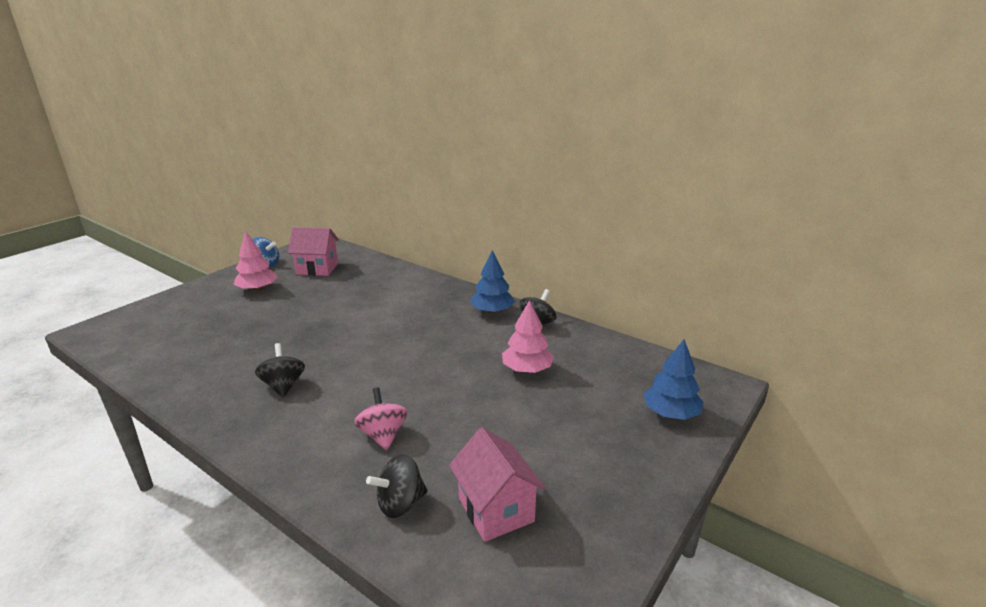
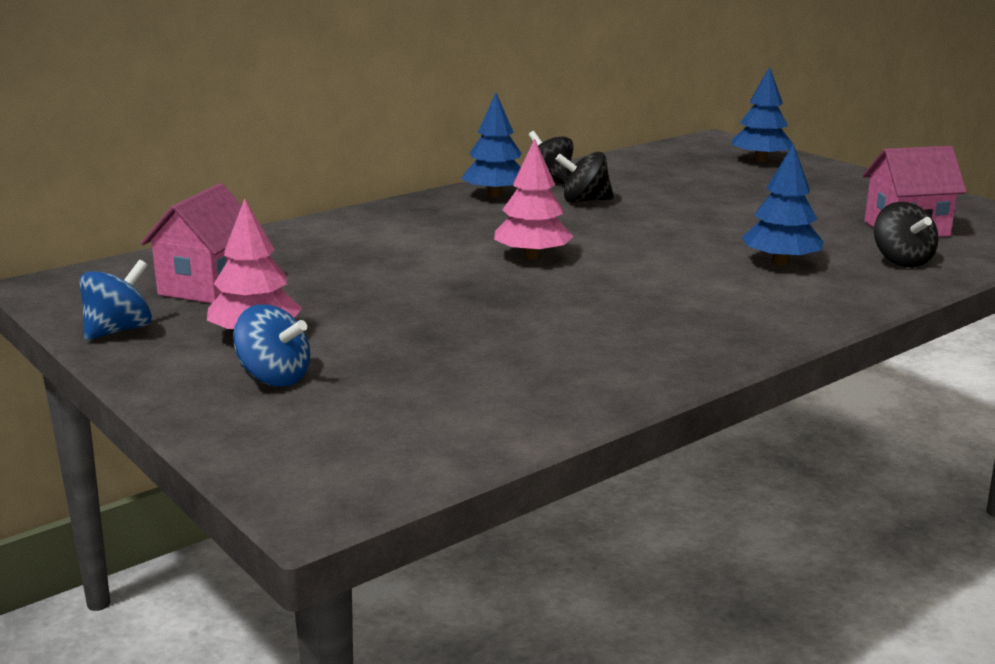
camera: 75 degrees left, 5 degrees down
black spinning top [255,343,305,398] -> black spinning top moved to [555,152,614,203]
pink spinning top [354,387,408,450] -> blue tree [742,144,823,266]
pink tree [502,300,554,373] -> pink tree moved to [494,139,573,260]
none -> blue spinning top [233,304,310,387]

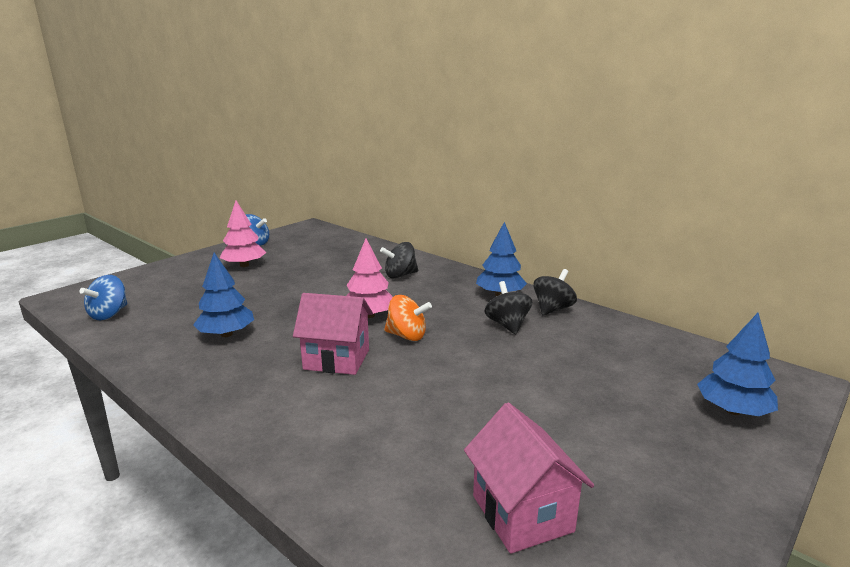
camera: 80 degrees right, 0 degrees up
pink house [141,183,242,303] -> pink house moved to [293,293,373,375]
blue spinning top [233,304,310,387] -> blue spinning top moved to [79,275,127,320]
blue tree [742,144,823,266] -> blue tree moved to [193,253,254,337]
black spinning top [874,202,939,267] -> black spinning top moved to [380,242,418,279]
none -> orange spinning top [384,295,432,341]

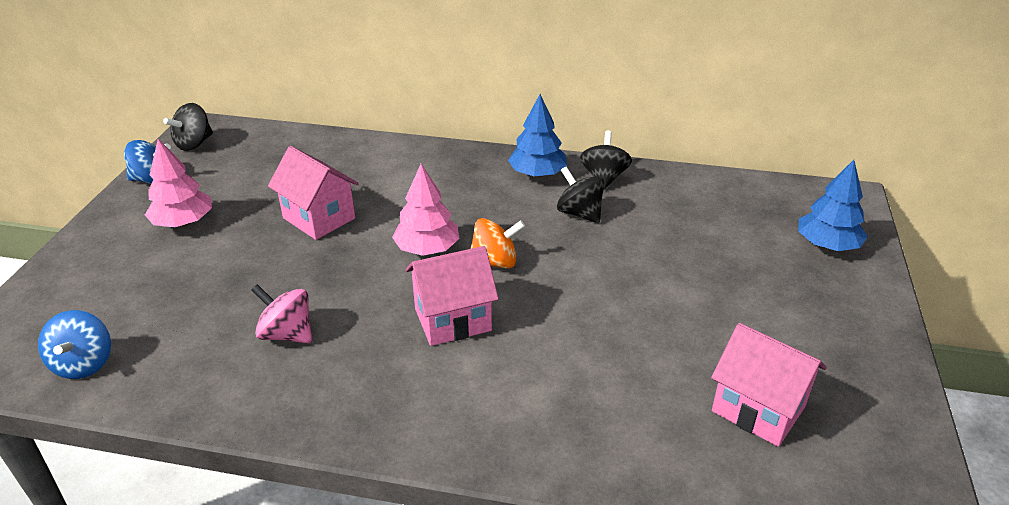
camera: 30 degrees left, 15 degrees up
blue tree [193,253,254,337] -> pink spinning top [251,284,312,343]
black spinning top [380,242,418,279] -> black spinning top moved to [163,103,213,151]
none -> pink house [268,146,359,240]

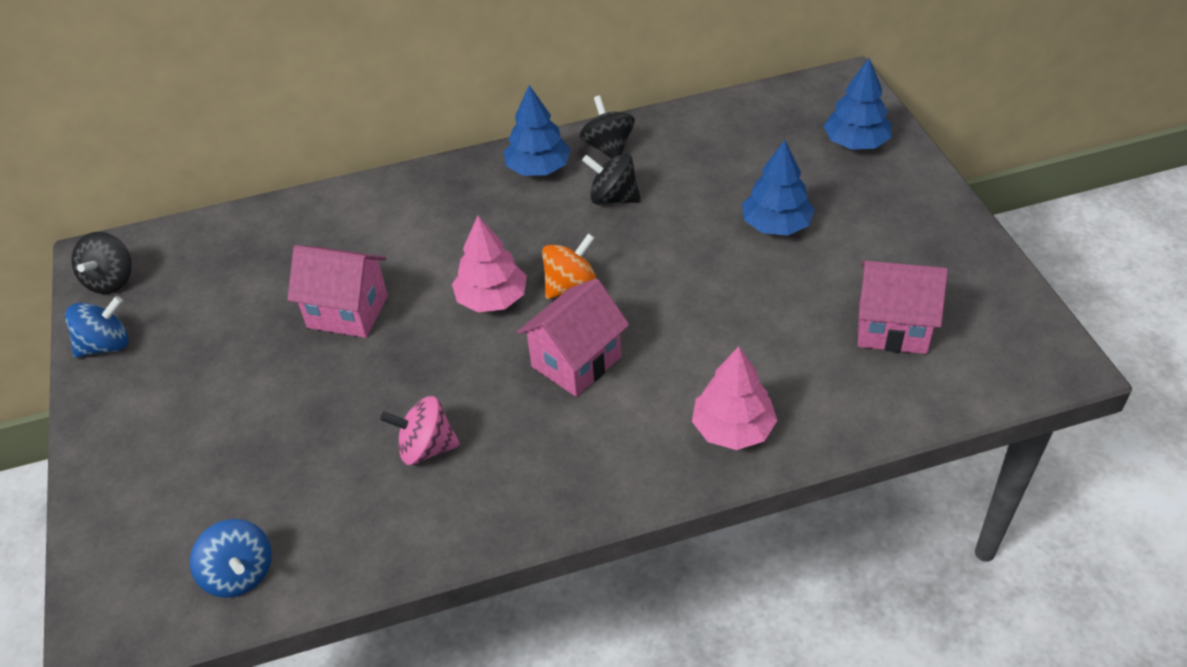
camera: 25 degrees left, 10 degrees up
pink tree [145,139,212,227] -> pink tree moved to [692,346,777,450]
none -> blue tree [742,140,815,235]

